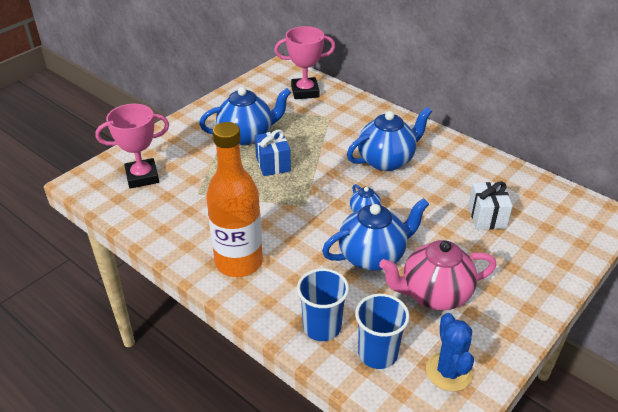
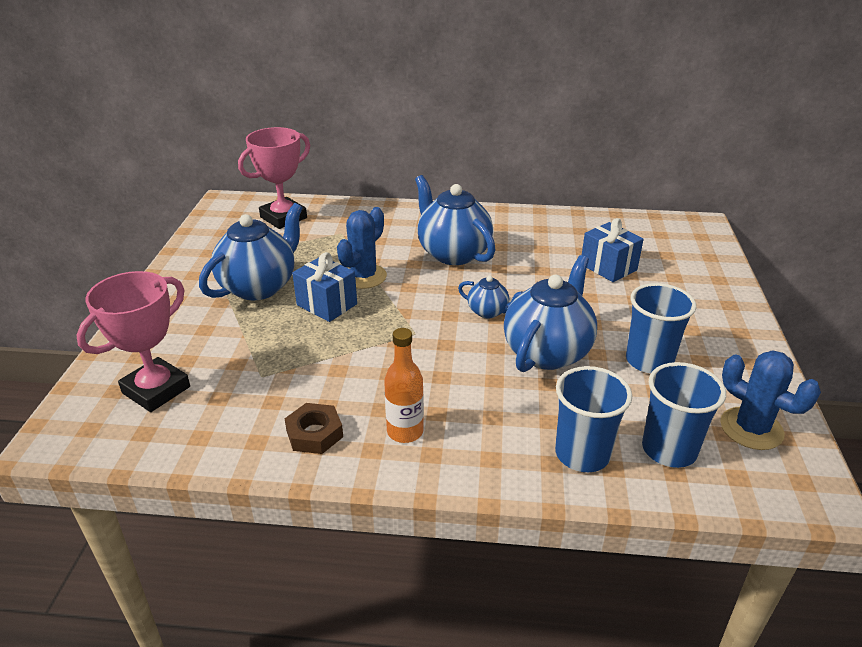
camera: 35 degrees left, 5 degrees down
orange bottle [206,122,263,277] -> orange bottle [384,328,424,443], size x0.51
blue teapot [347,107,432,171] -> blue teapot turned 60 degrees counterclockwise [415,175,495,265]
pink teapot [379,240,496,310] -> blue cup [626,283,696,373]
white gift [468,182,513,230] -> blue gift [582,218,644,282]
none -> brown nut [285,403,343,454]
none -> blue cactus [337,207,387,289]

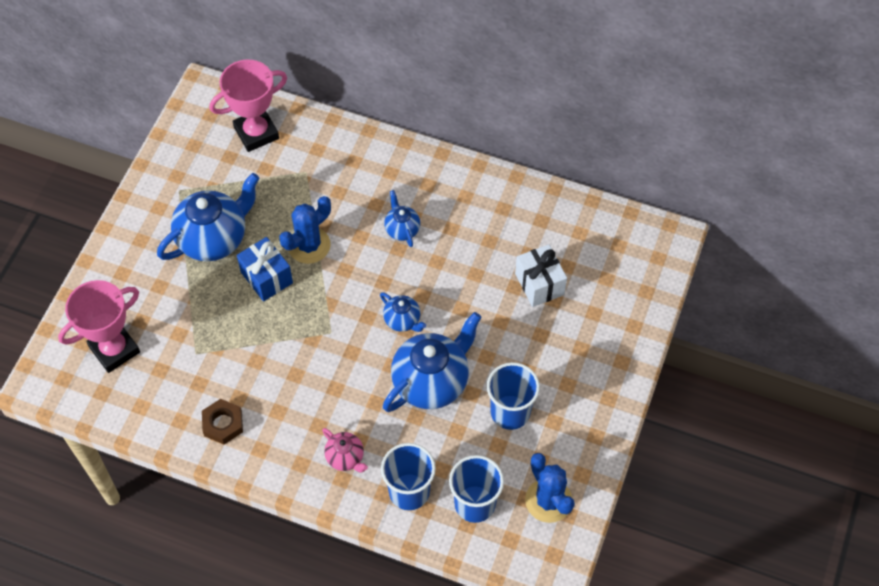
camera: 15 degrees right, 25 degrees up
orange bottle [384,328,424,443] -> none
blue teapot [415,175,495,265] -> blue teapot [384,190,420,247], size x0.50
blue gift [582,218,644,282] -> white gift [515,244,567,307]
none -> pink teapot [322,428,368,473]

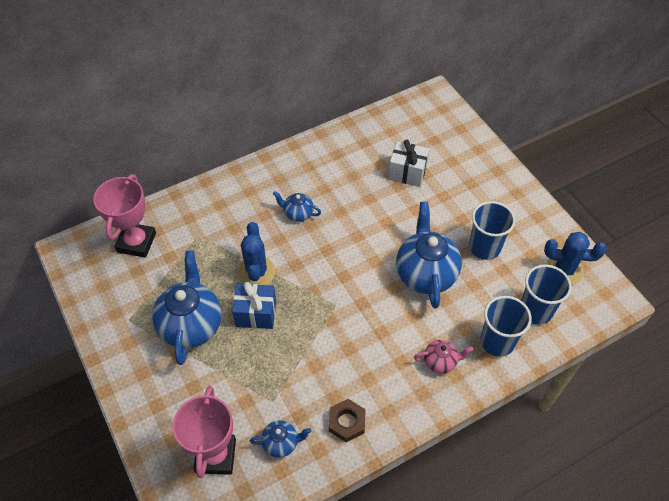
camera: 50 degrees left, 5 degrees down
blue teapot [380,292,426,332] -> blue teapot moved to [250,420,311,458]

